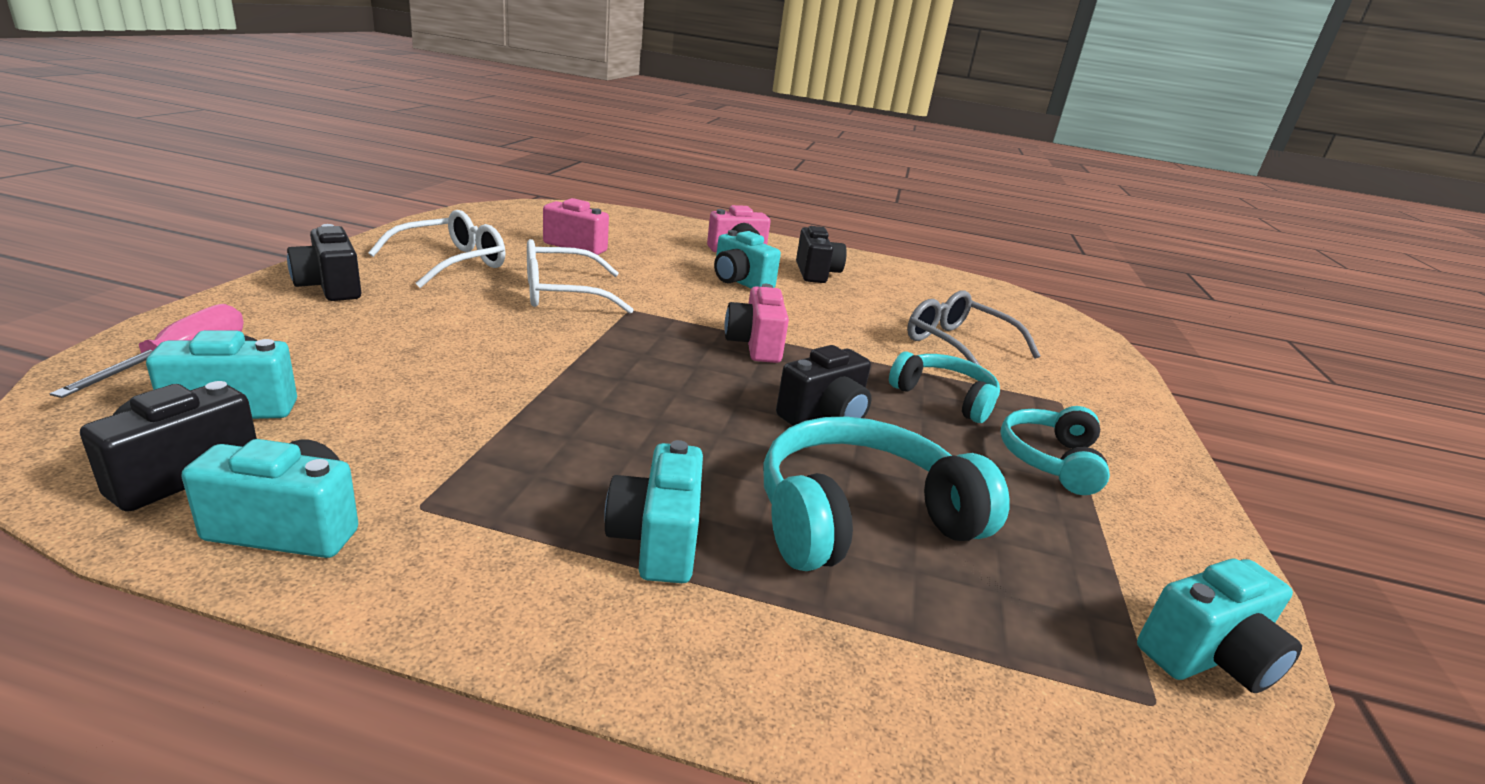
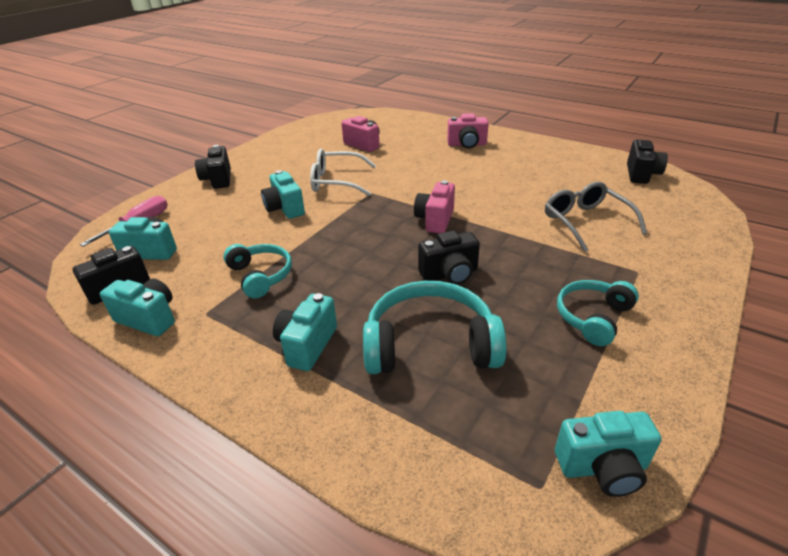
camera: 25 degrees right, 10 degrees up
white glasses [368,210,506,288] -> none
turquoise camera [714,230,781,289] -> turquoise camera moved to [261,170,305,219]
black camera [796,226,847,283] -> black camera moved to [627,139,668,184]
turquoise headphones [889,352,1000,423] -> turquoise headphones moved to [223,244,292,298]

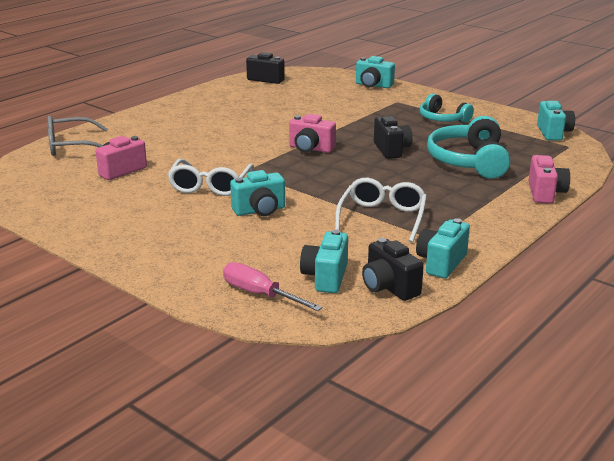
camera: 85 degrees left, 10 degrees down
black camera [195,145,231,189] -> none
turquoise headphones [223,244,292,298] -> white glasses [335,178,427,243]
turquoise camera [273,293,337,371] -> turquoise camera moved to [356,56,395,88]
pink camera [447,113,489,148] -> pink camera moved to [529,155,570,204]
grey glasses [545,181,647,252] -> grey glasses moved to [47,116,108,156]

